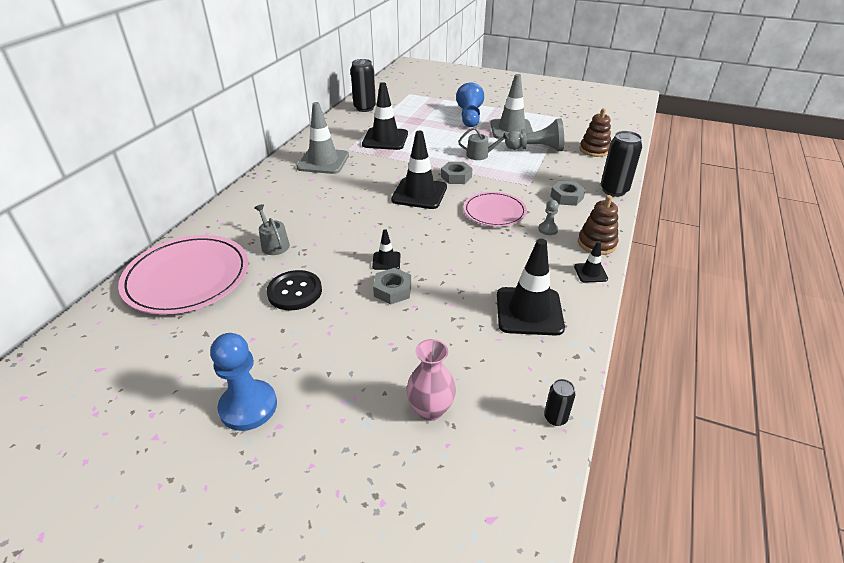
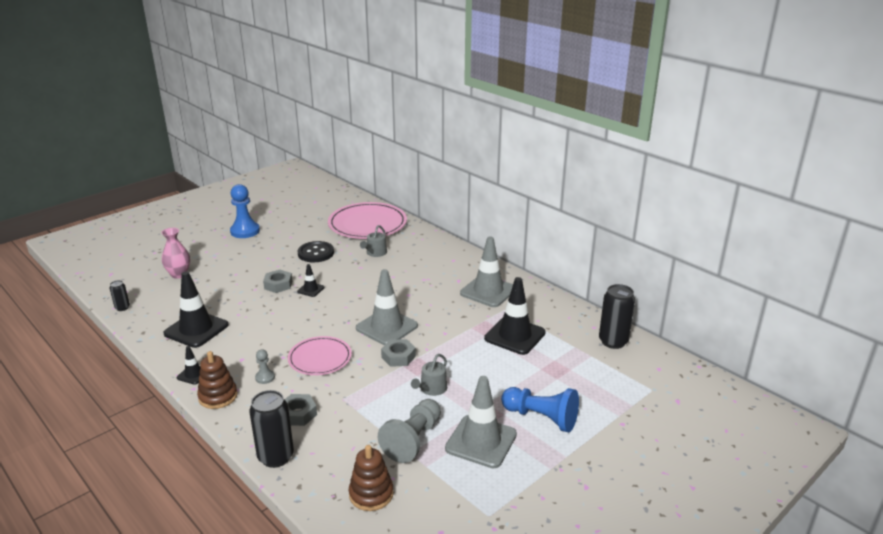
camera: 115 degrees right, 10 degrees down
grey watering can [255,204,290,255] -> grey watering can turned 120 degrees clockwise [360,225,387,257]
black traffic cone [391,131,447,209] -> grey traffic cone [356,269,418,345]

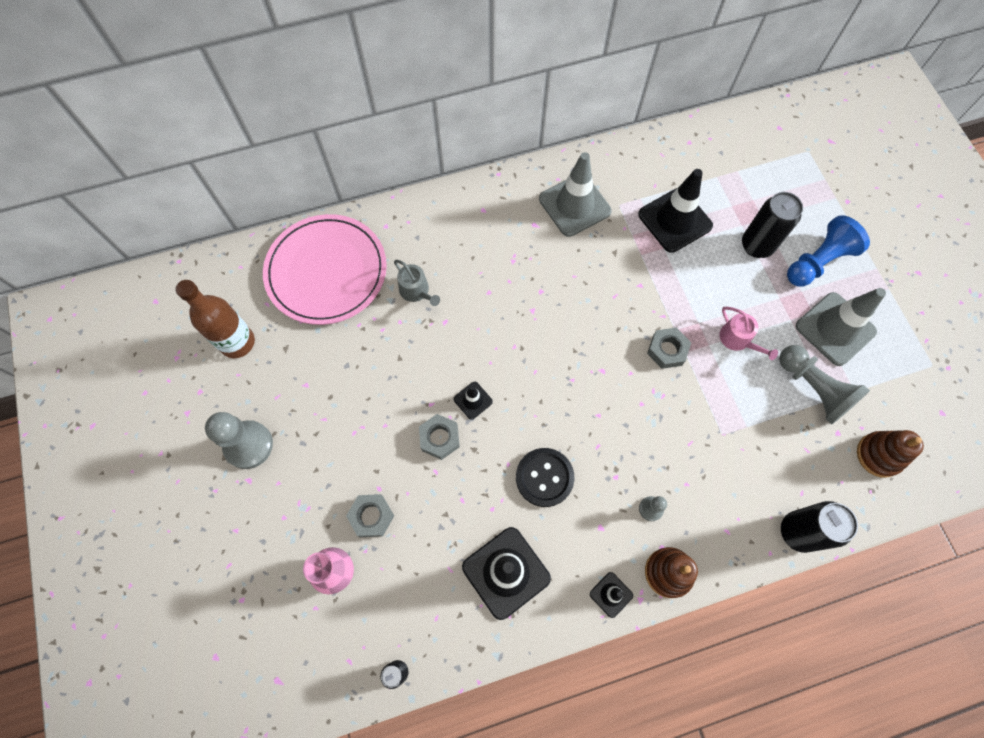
camera: 65 degrees left, 40 degrees up
blue pawn [230,184,260,238] -> grey pawn [205,412,273,469]
grey nut [284,394,317,426] -> grey nut moved to [346,494,394,537]
pink plate [288,336,352,375] -> none
black button [298,241,334,262] -> black button moved to [516,448,574,507]
grey traffic cone [356,269,418,345] -> none
grey watering can [411,354,447,396] -> pink watering can [720,307,778,360]
black can [599,284,635,349] -> black can moved to [742,192,803,258]
none -> brown bottle [176,280,255,358]

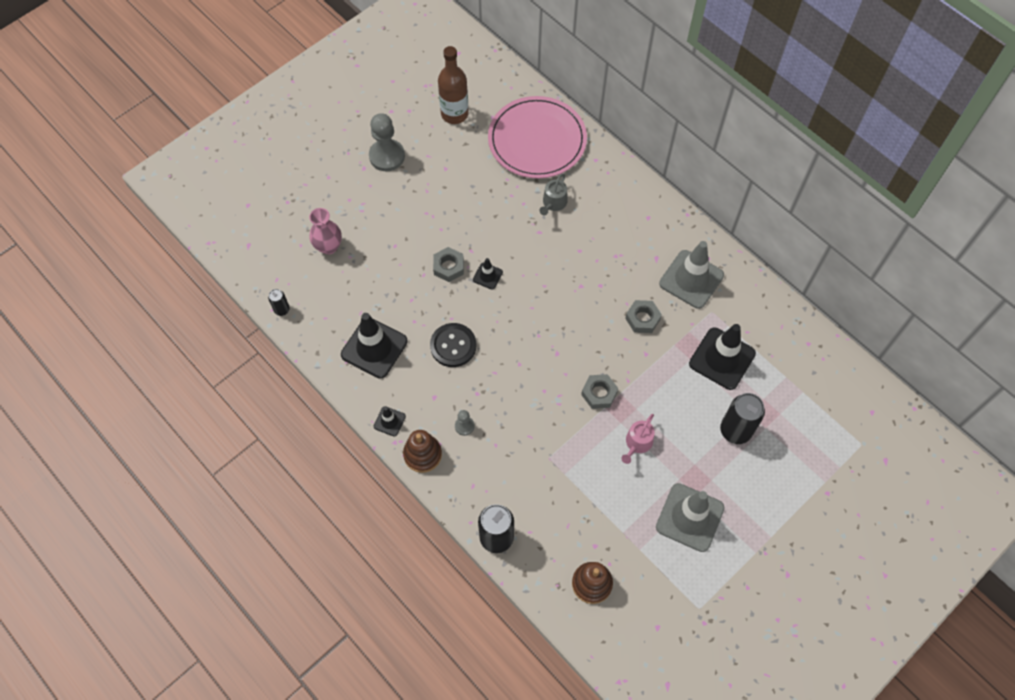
camera: 65 degrees right, 5 degrees down
grey nut [346,494,394,537] -> grey nut moved to [625,300,662,333]
grey pawn [779,345,870,424] -> none
blue pawn [787,215,870,287] -> none

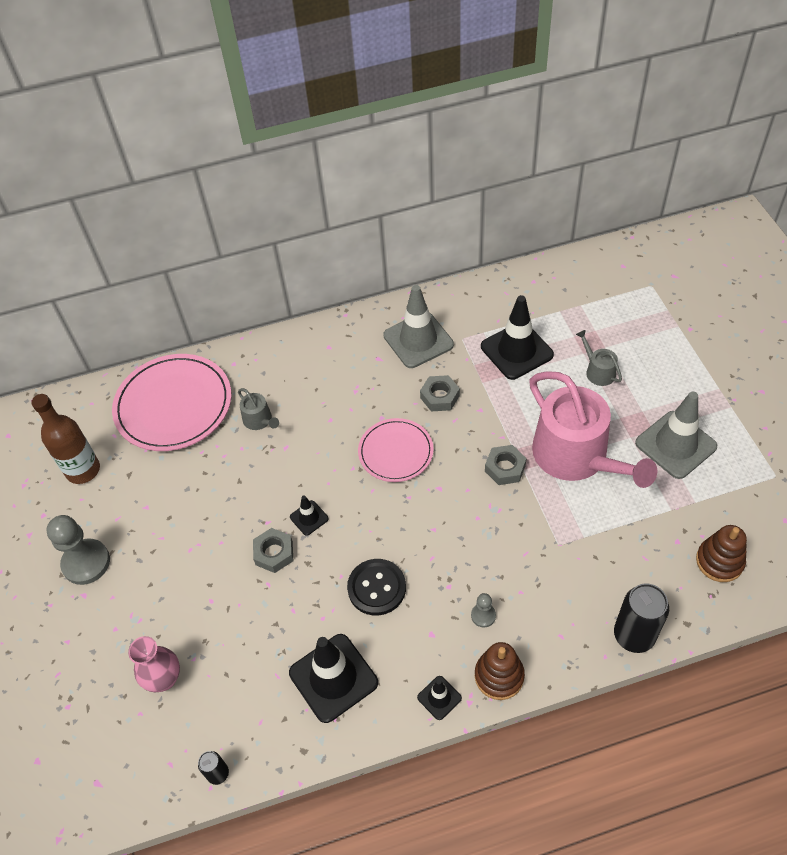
camera: 60 degrees left, 10 degrees down
pink watering can [621,414,655,464] -> pink watering can [529,371,657,488], size x2.39
black can [720,393,765,444] -> grey watering can [576,330,622,386]
none -> pink plate [358,418,434,482]

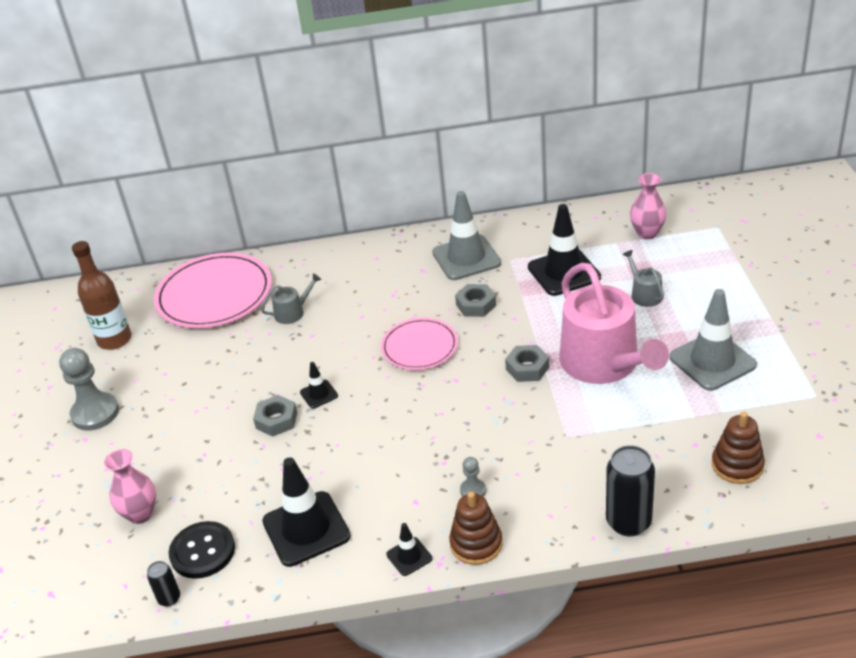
camera: 10 degrees right, 15 degrees down
grey watering can [238,388,279,430] -> grey watering can turned 90 degrees counterclockwise [261,273,322,324]
black button [347,559,406,616] -> black button moved to [169,521,235,579]
none -> pink vase [630,173,667,239]

